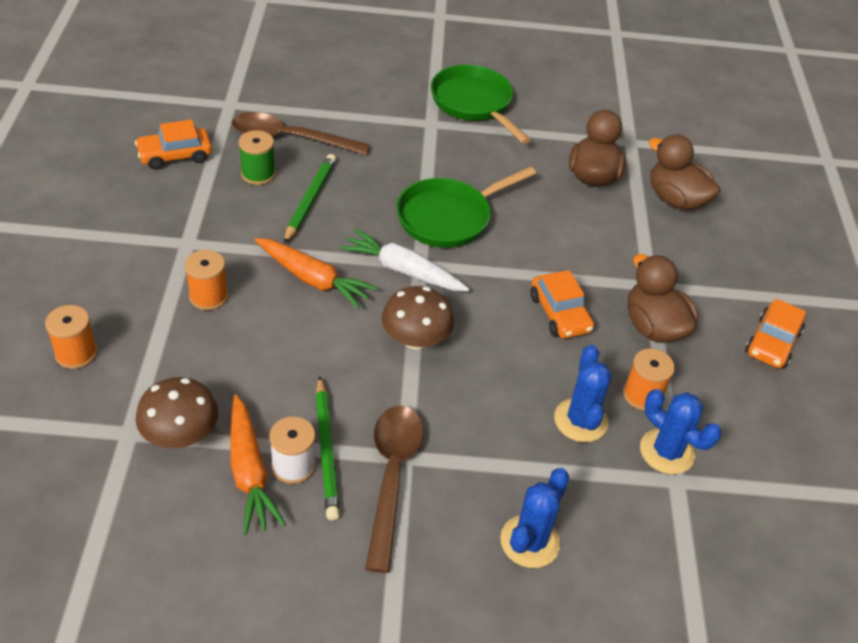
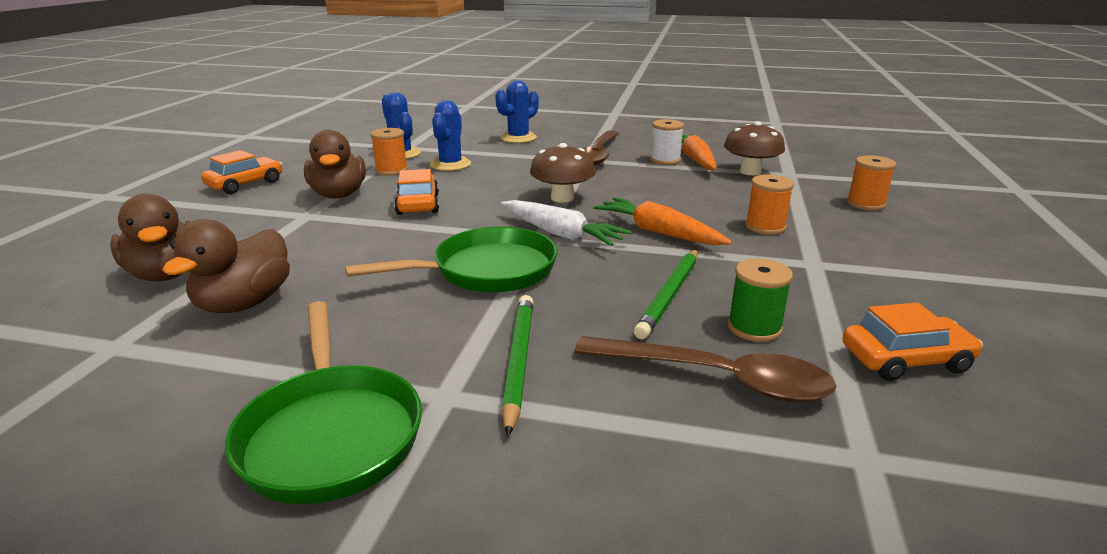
camera: 165 degrees left, 20 degrees down
green pencil [316,376,340,521] -> green pencil moved to [502,295,533,437]

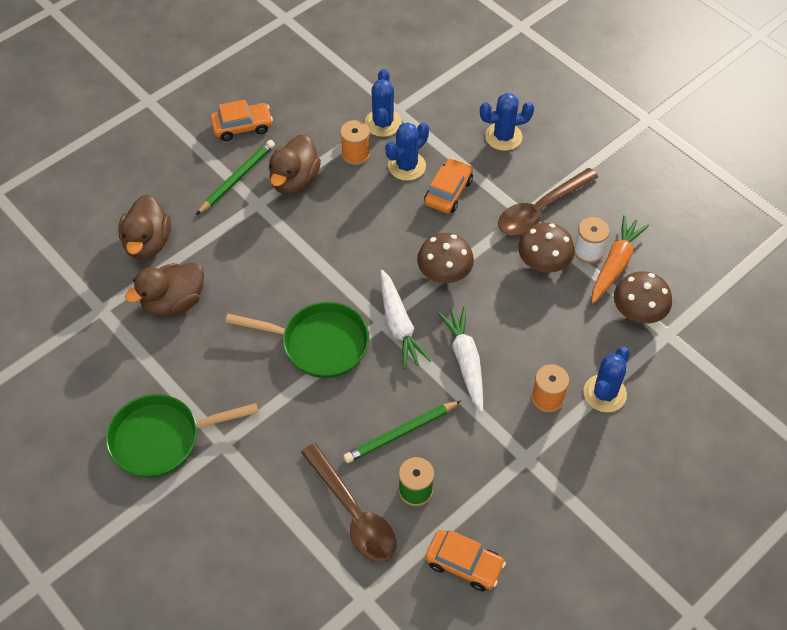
camera: 35 degrees right, 30 degrees up
green pan [225,301,422,504] -> green pan turned 60 degrees clockwise [106,394,259,478]
orange car [394,169,439,215] -> orange car moved to [424,158,473,213]
green pencil [502,295,533,437] -> green pencil moved to [196,140,275,215]
orange carrot [594,197,732,245] -> white carrot [438,307,483,412]
orange spool [847,155,897,210] -> none
none -> brown mushroom [518,223,575,273]
none -> blue cactus [583,347,630,412]

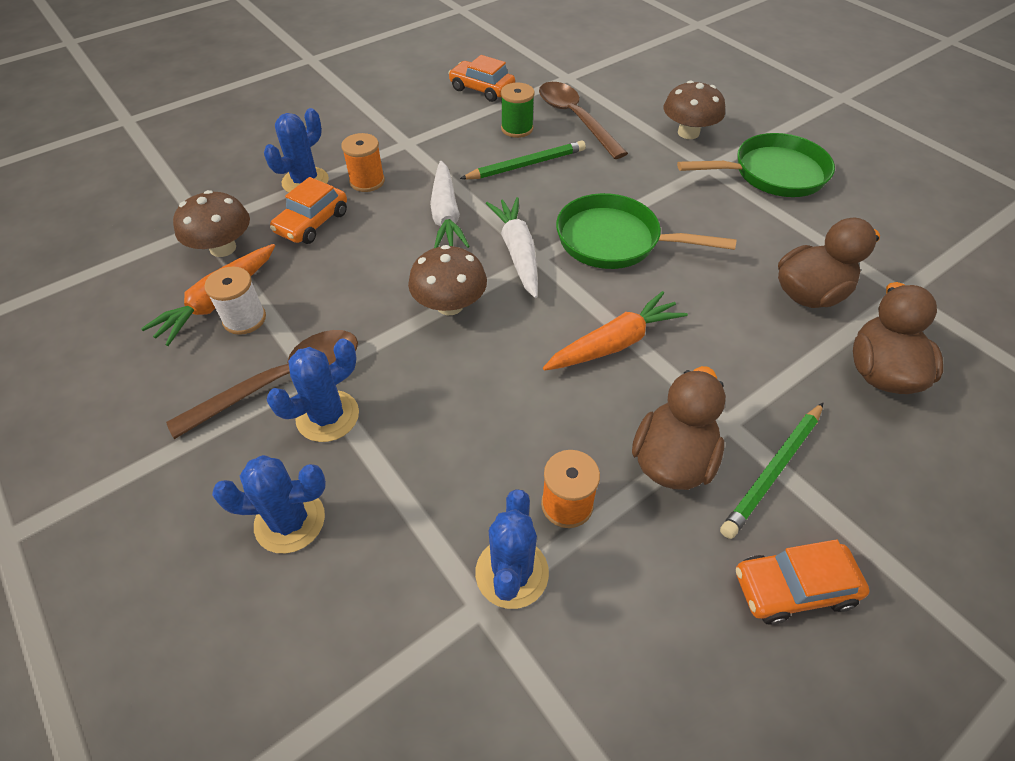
camera: 175 degrees left, 5 degrees down
blue cactus [385,122,429,181] -> blue cactus moved to [267,338,359,442]
orange car [424,158,473,213] -> orange car moved to [270,177,347,244]
brown mushroom [518,223,575,273] -> brown mushroom moved to [664,81,725,139]
none -> orange carrot [543,291,688,371]

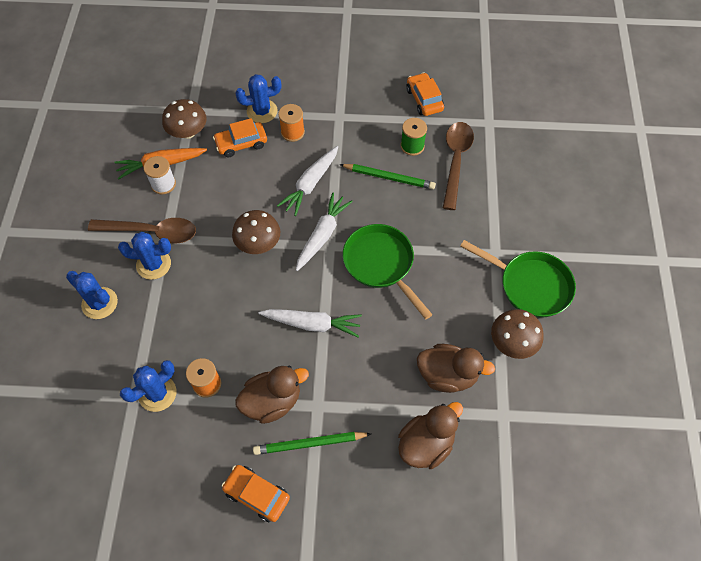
camera: 40 degrees right, 10 degrees up
orange carrot [543,291,688,371] -> white carrot [259,309,362,337]
brown mushroom [664,81,725,139] -> brown mushroom moved to [491,309,544,359]

